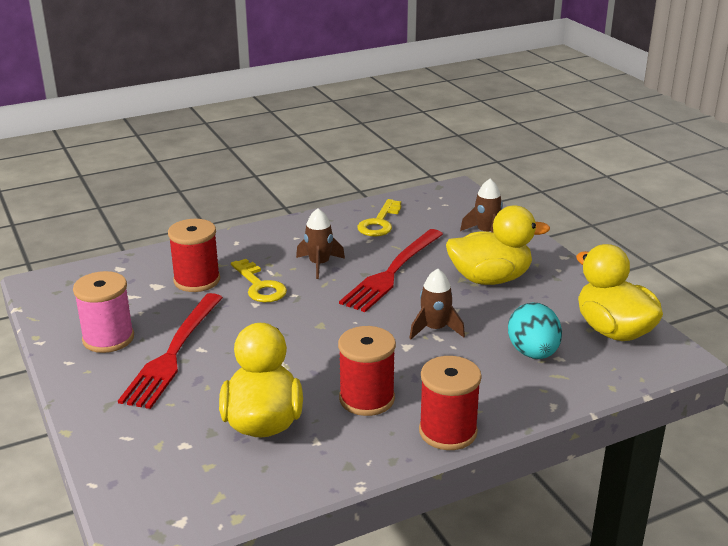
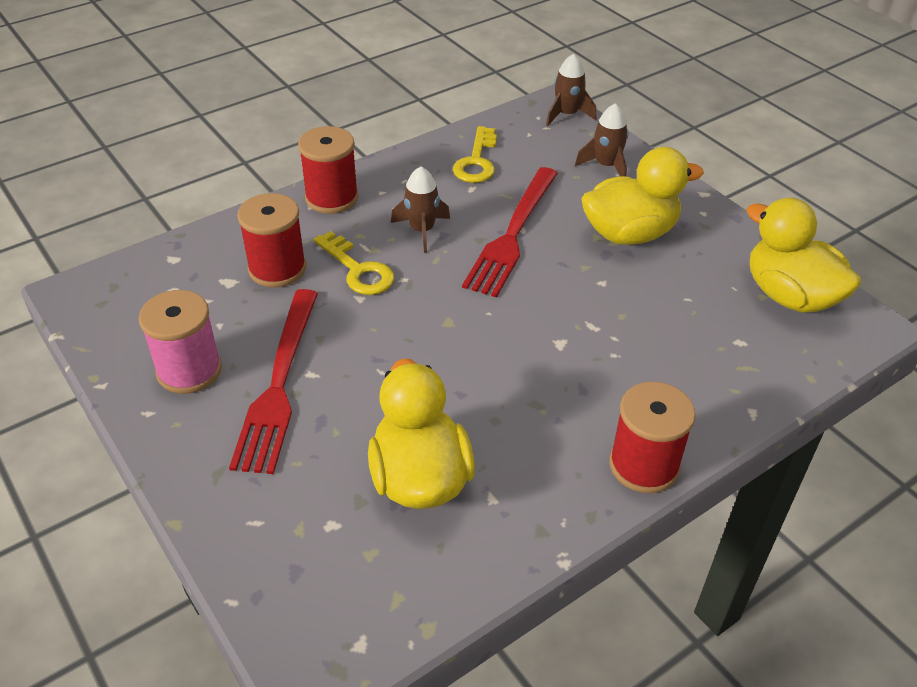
camera: 10 degrees left, 15 degrees up
red spool [338,326,396,416] -> red spool moved to [298,126,359,214]
brown rocket [409,269,465,339] -> brown rocket moved to [546,54,596,126]
turquoise egg [508,302,562,359] -> none

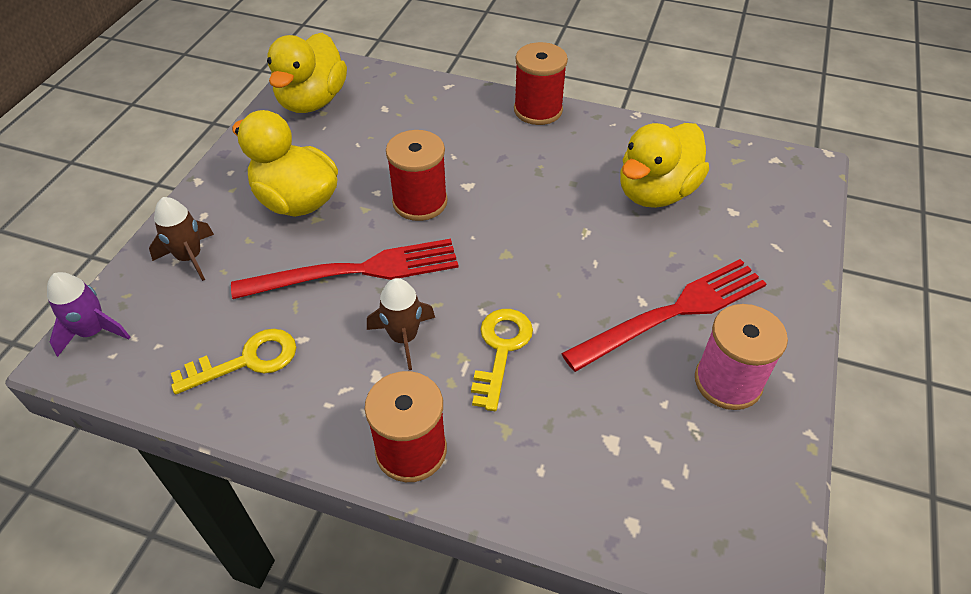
camera: 125 degrees left, 5 degrees up
red spool [237,193,306,288] -> red spool moved to [386,130,448,221]
brown rocket [546,54,596,126] -> purple rocket [47,272,130,357]

